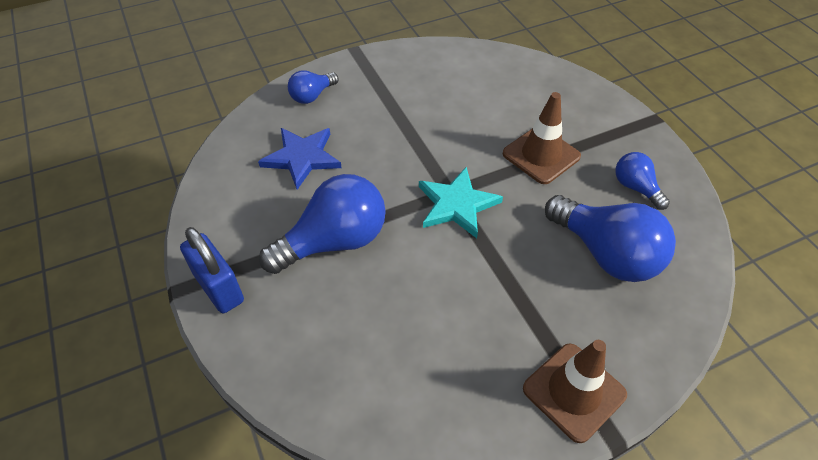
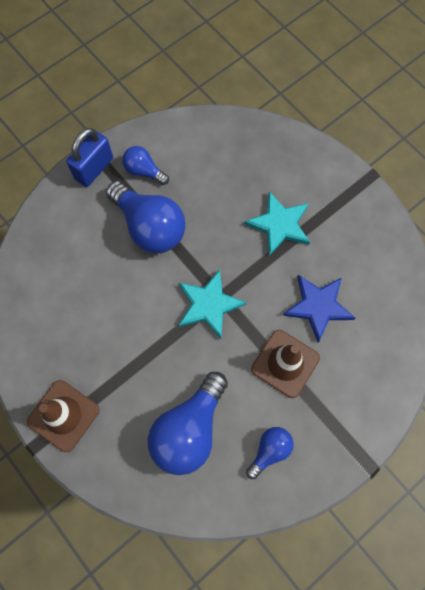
camera: 75 degrees right, 20 degrees up
blue star [258,128,342,190] -> blue star moved to [283,275,355,342]
blue light bulb [288,70,338,104] -> blue light bulb moved to [122,146,169,185]
none -> turquoise star [244,192,310,256]

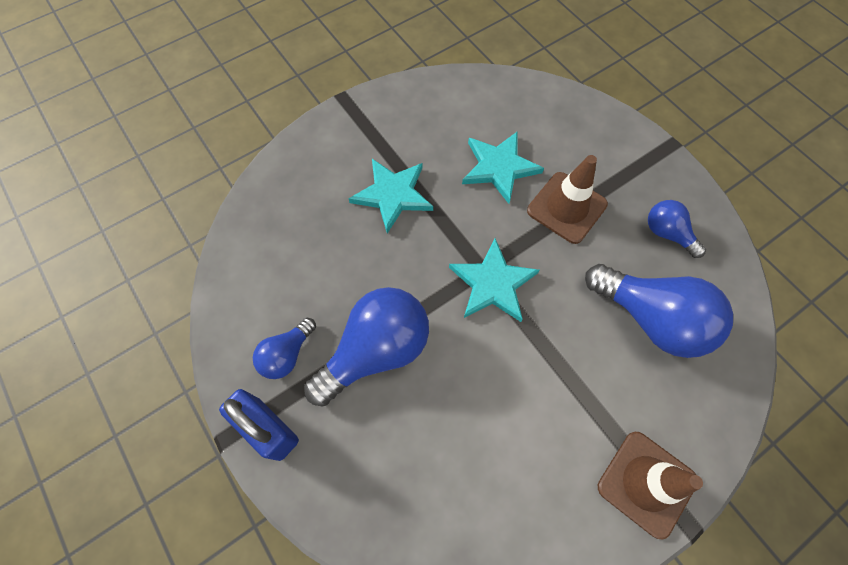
camera: 85 degrees left, 5 degrees down
blue star [283,275,355,342] -> turquoise star [462,131,544,204]

